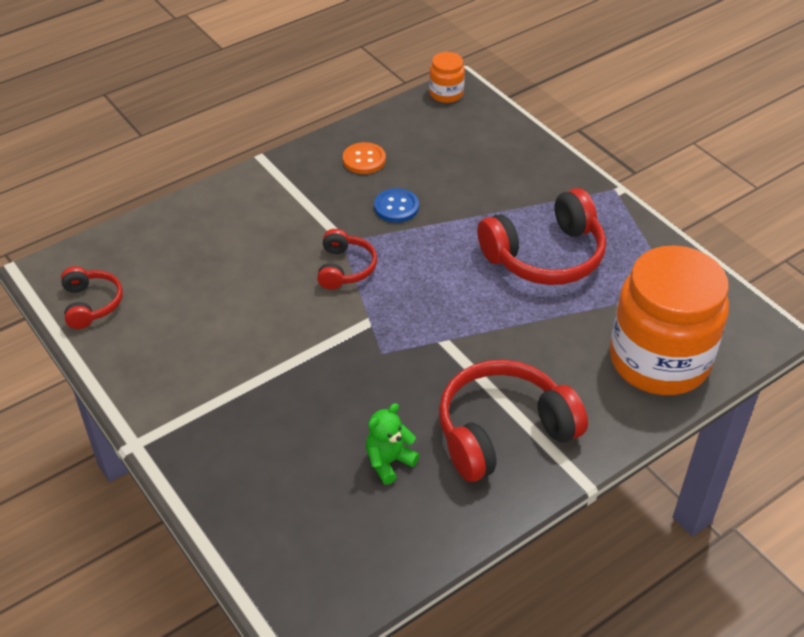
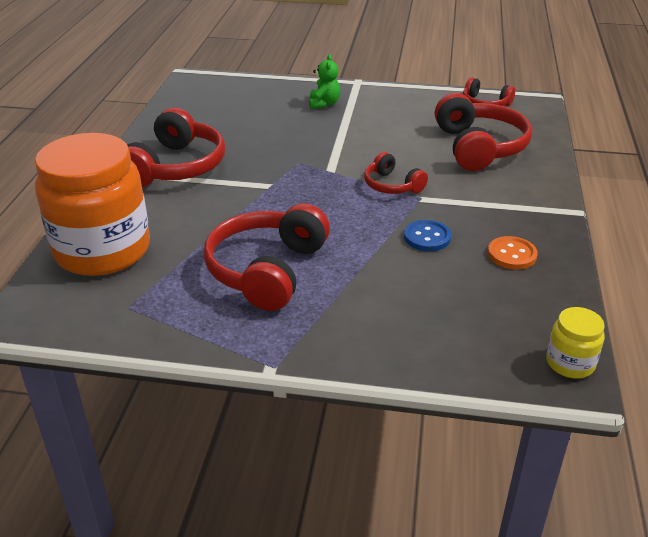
camera: 135 degrees right, 10 degrees down
green teddy bear [366,403,420,485] -> green teddy bear moved to [309,55,340,109]
orange jar [429,52,465,103] -> yellow jar [546,307,605,378]
none -> red headphones [435,93,532,171]

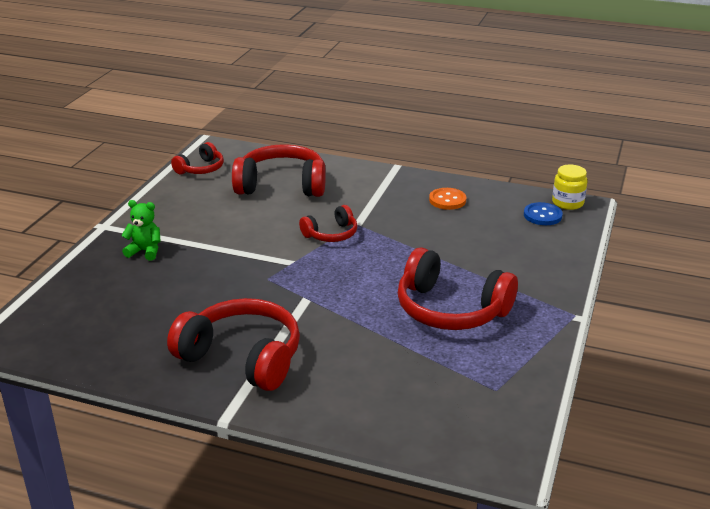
camera: 80 degrees left, 5 degrees down
orange jar [35,133,150,276] -> none
blue button [404,220,451,251] -> blue button moved to [524,202,563,225]

